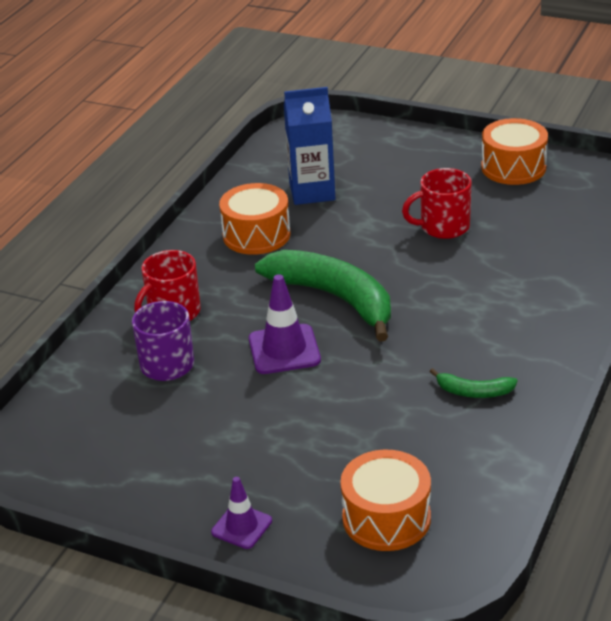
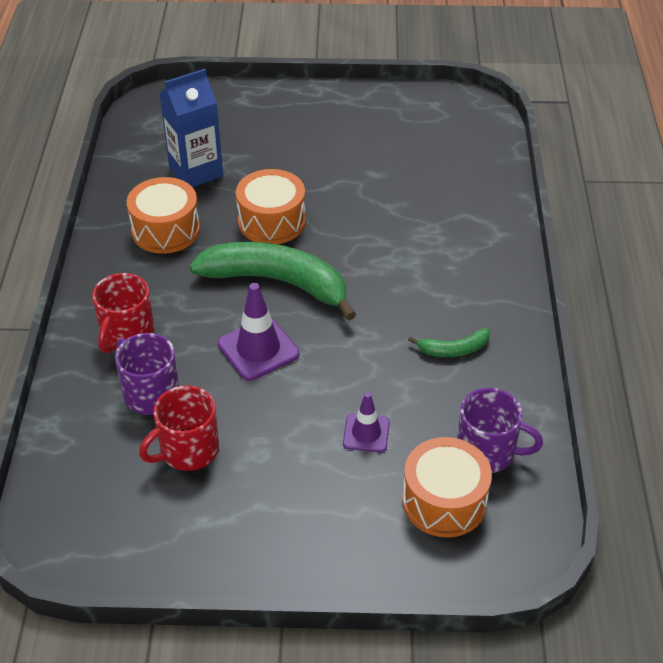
camera: 25 degrees left, 10 degrees up
purple traffic cone [211,477,272,549] -> purple traffic cone moved to [343,392,390,452]
red mug [402,168,471,239] -> red mug moved to [139,385,219,471]
orange drum [481,118,548,185] -> orange drum moved to [236,169,306,244]
none -> purple mug [457,388,543,473]

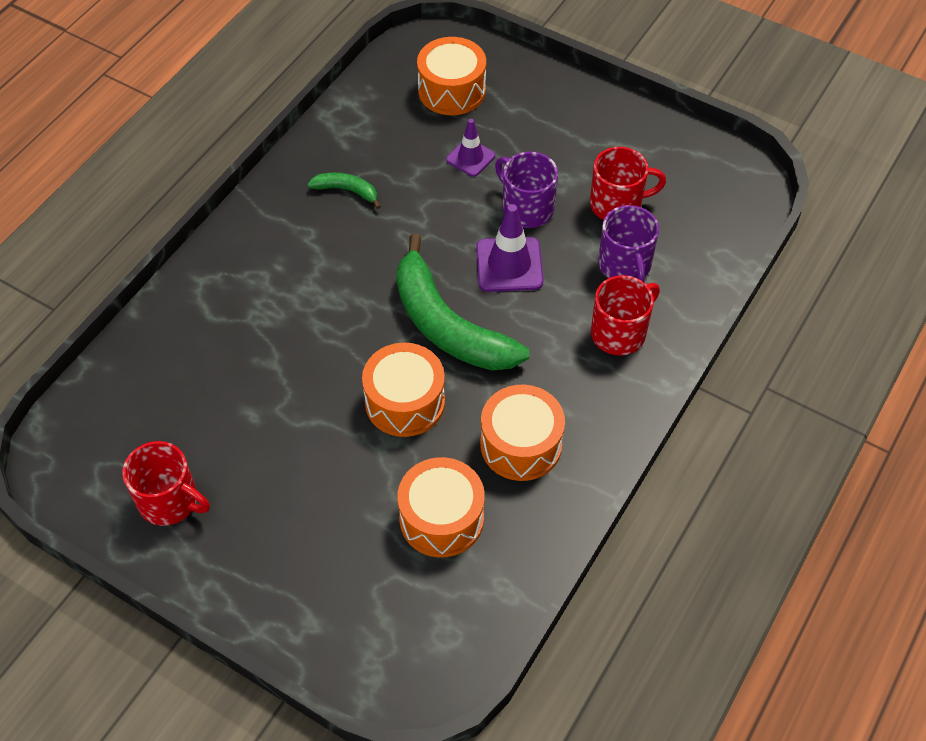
camera: 150 degrees left, 10 degrees up
blue carton [159,69,223,187] -> orange drum [397,457,485,557]
purple mug [457,388,543,473] -> purple mug moved to [495,152,558,228]
none -> red mug [122,441,210,526]

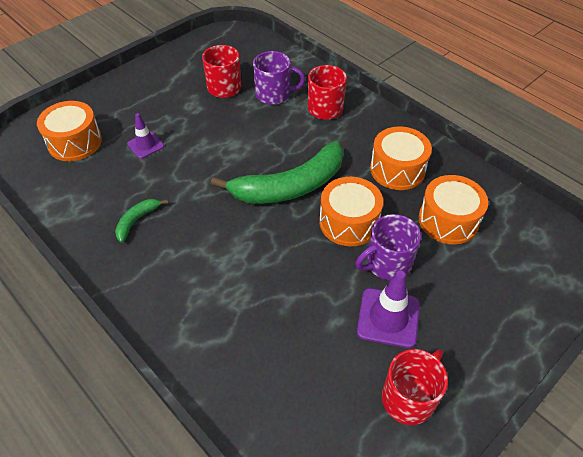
camera: 75 degrees left, 5 degrees down
purple traffic cone [476,204,543,292] -> purple traffic cone moved to [357,270,420,348]
purple mug [495,152,558,228] -> purple mug moved to [356,214,421,280]

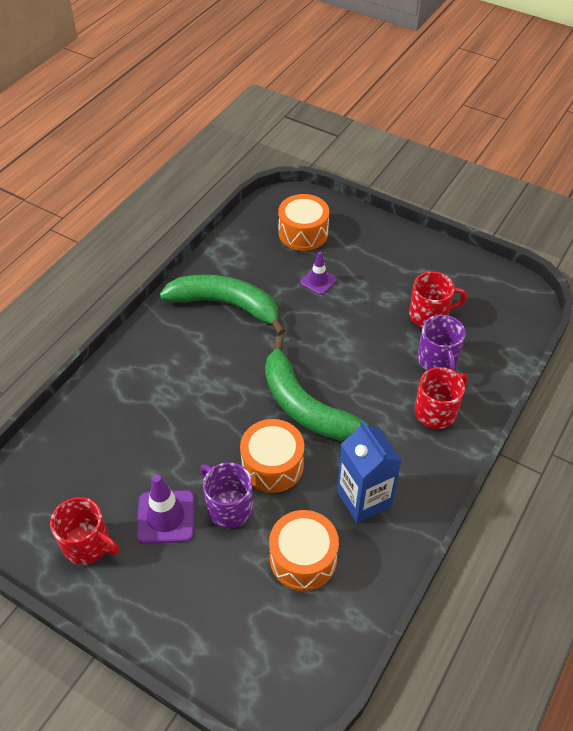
camera: 75 degrees right, 0 degrees up
green banana [115,199,168,243] -> green banana [160,274,285,335], size x2.24
orange drum [370,126,432,190] -> blue carton [337,421,402,523]

